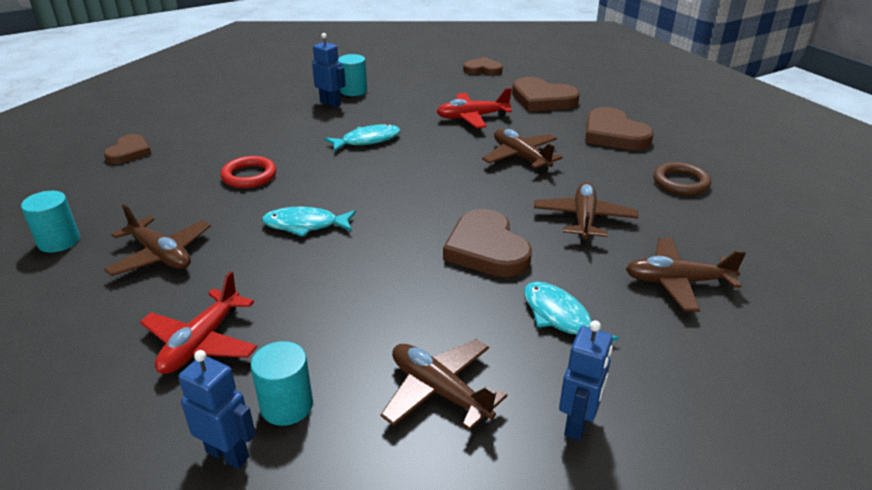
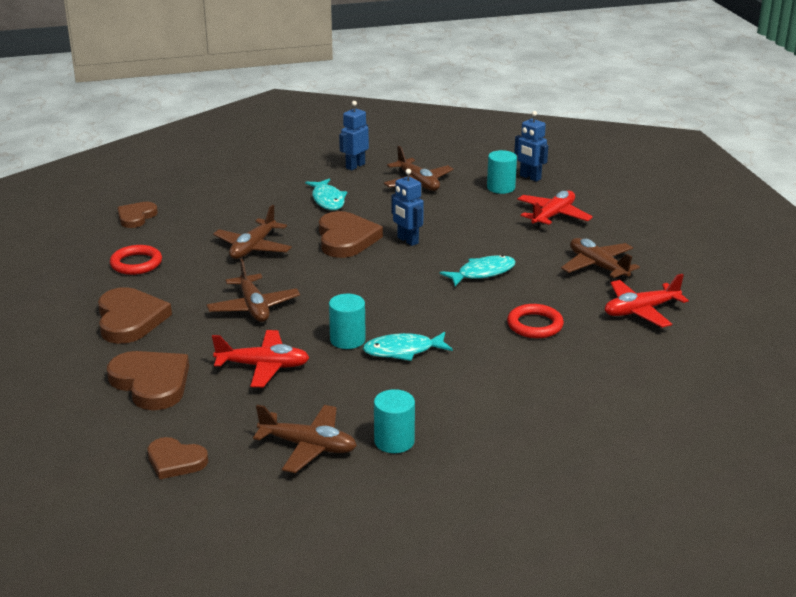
camera: 165 degrees left, 5 degrees down
turquoise cylinder [21,191,80,253] -> turquoise cylinder moved to [329,294,366,349]
brown heart [104,134,151,164] -> brown heart moved to [117,202,158,228]
turquoise fish [262,206,356,237] -> turquoise fish turned 45 degrees counterclockwise [440,255,516,286]
blue robot [312,33,346,107] -> blue robot moved to [391,169,424,246]
brown plane [626,238,746,312] -> brown plane moved to [253,405,357,473]
brown ring [653,162,711,195] -> red ring [110,245,162,275]
none -> red plane [605,274,689,328]

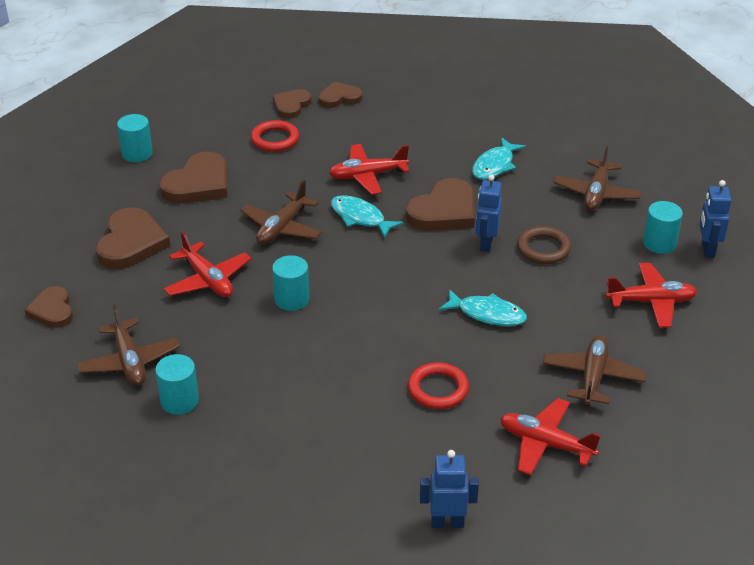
camera: 50 degrees right, 10 degrees up
brown plane [213,205,292,259] -> red plane [329,144,409,195]
blue robot [339,101,369,170] -> blue robot moved to [420,450,479,528]
turquoise fish [363,332,453,361] -> turquoise fish moved to [331,195,403,238]
none -> turquoise cylinder [117,114,153,162]
none -> brown heart [273,89,312,119]
none -> brown ring [517,226,571,264]

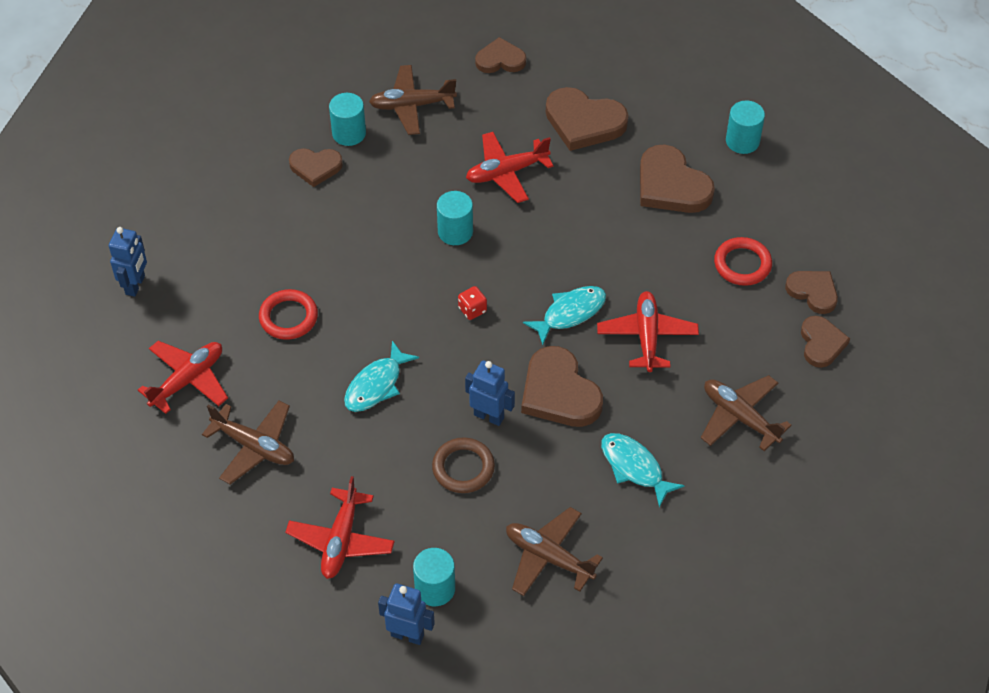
camera: 105 degrees right, 15 degrees up
brown plane [240,180,322,244] -> brown plane moved to [701,375,791,451]
none -> brown heart [289,148,343,187]
none -> red dice [458,286,487,320]

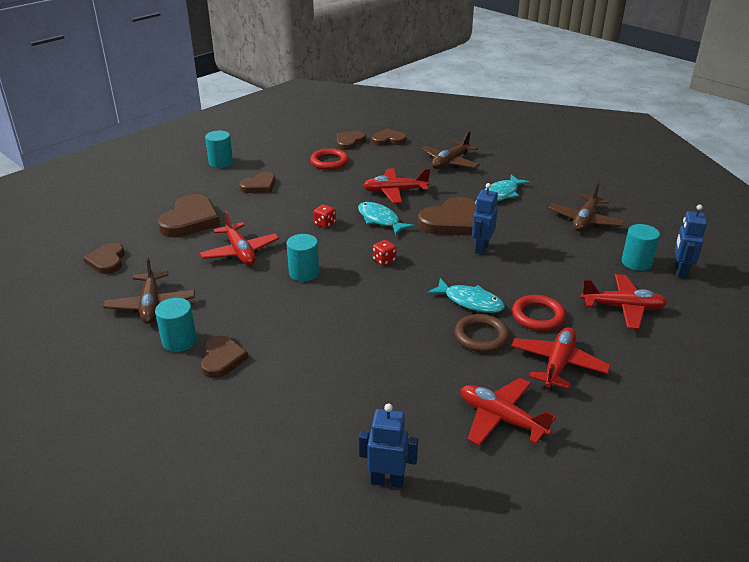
camera: 95 degrees left, 20 degrees down
brown plane [202,400,294,484] -> red plane [511,327,611,390]
red ring [259,289,318,340] -> red ring moved to [512,295,566,331]
brown ring [432,437,495,493] -> brown ring moved to [454,314,510,353]
brown heart [640,144,715,213] -> brown heart [239,172,275,193], size x0.62
none -> red dice [314,204,336,228]

